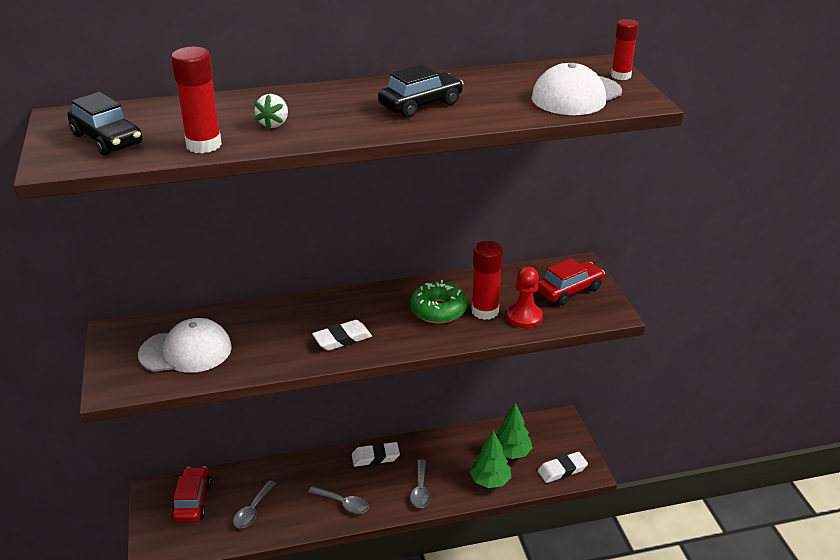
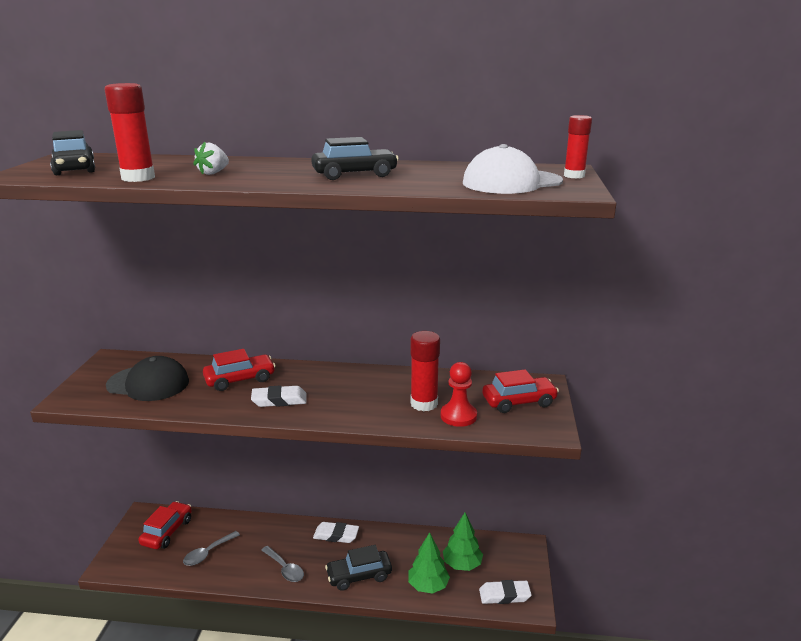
camera: 20 degrees right, 10 degrees down
white cap [138,318,232,373] -> black cap [106,356,189,401]
green donut [410,280,467,323] -> none
grey spoon [410,460,431,508] -> black car [325,545,392,591]
none -> red car [203,349,276,391]

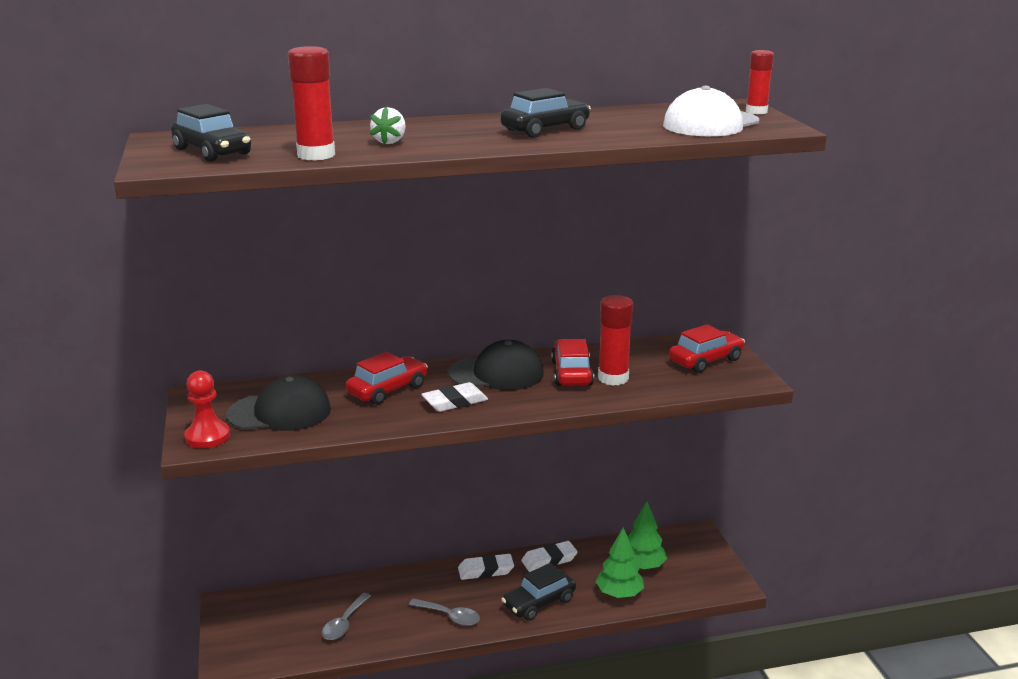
camera: 20 degrees left, 0 degrees up
red car [139,501,192,549] -> red car moved to [551,339,594,386]
red pawn [441,362,477,427] -> red pawn moved to [184,371,230,448]
white eraser [479,580,532,604] -> white eraser moved to [521,541,578,572]
none -> black cap [448,340,544,390]

